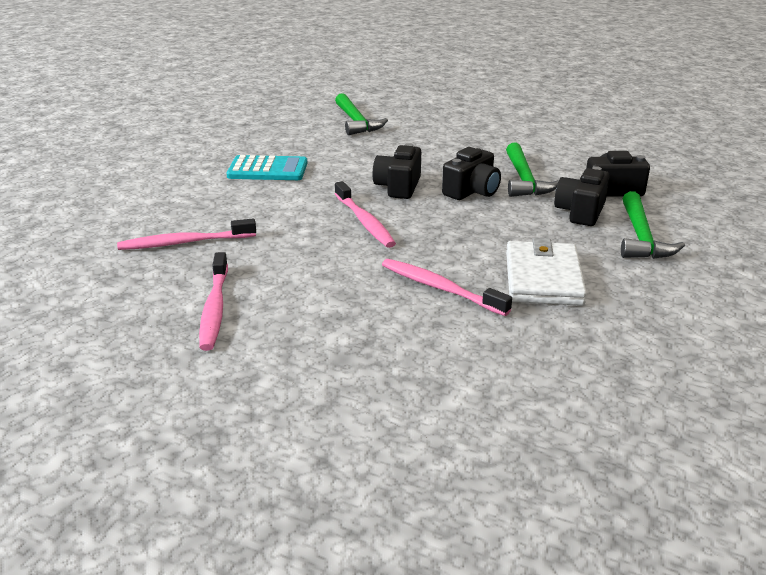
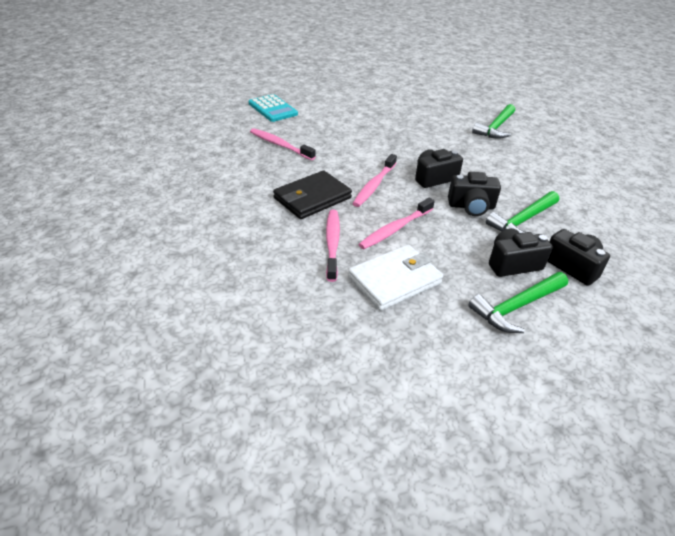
camera: 50 degrees right, 10 degrees up
pink toothbrush [199,252,228,351] -> pink toothbrush moved to [358,198,435,249]
turquoise calculator [227,155,308,180] -> turquoise calculator moved to [249,94,298,122]
none -> black wallet [273,170,352,219]

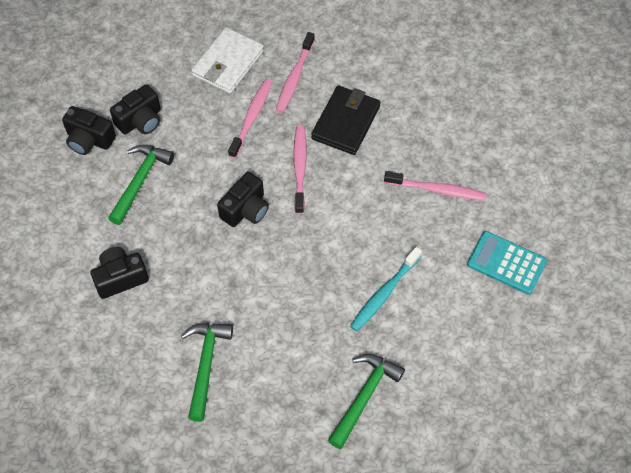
camera: 155 degrees right, 20 degrees up
pink toothbrush [326,209,340,282] -> pink toothbrush turned 45 degrees clockwise [276,32,315,113]
black camera [448,172,501,216] -> black camera moved to [91,247,149,299]
green hammer [469,272,568,333] -> green hammer moved to [328,354,405,449]
none -> turquoise toothbrush [350,247,422,332]

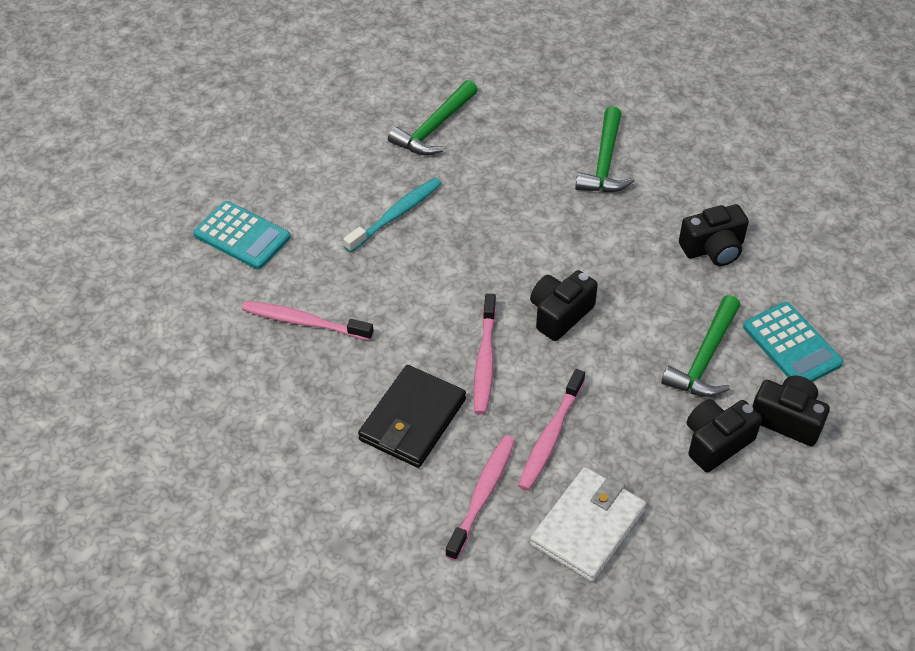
camera: 175 degrees left, 10 degrees down
none -> turquoise calculator [743,302,843,382]

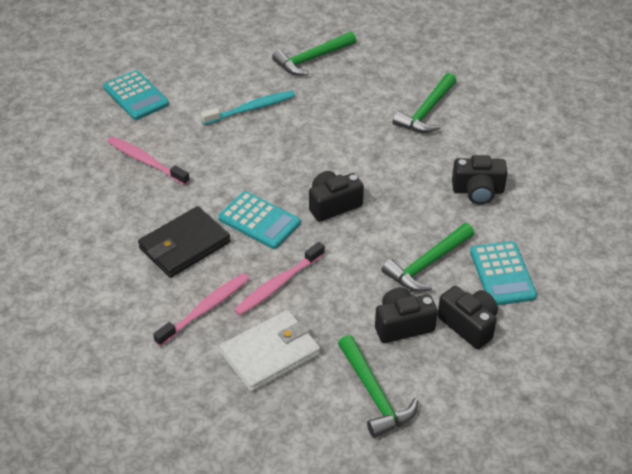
camera: 20 degrees right, 5 degrees down
pink toothbrush [474,294,496,415] -> turquoise calculator [218,192,301,249]
none -> green hammer [338,335,418,438]

